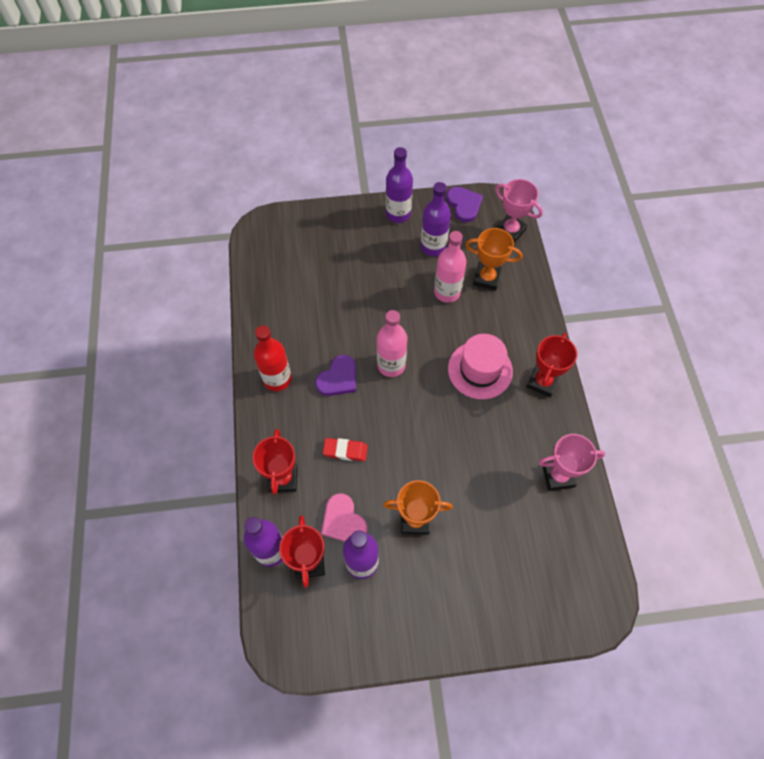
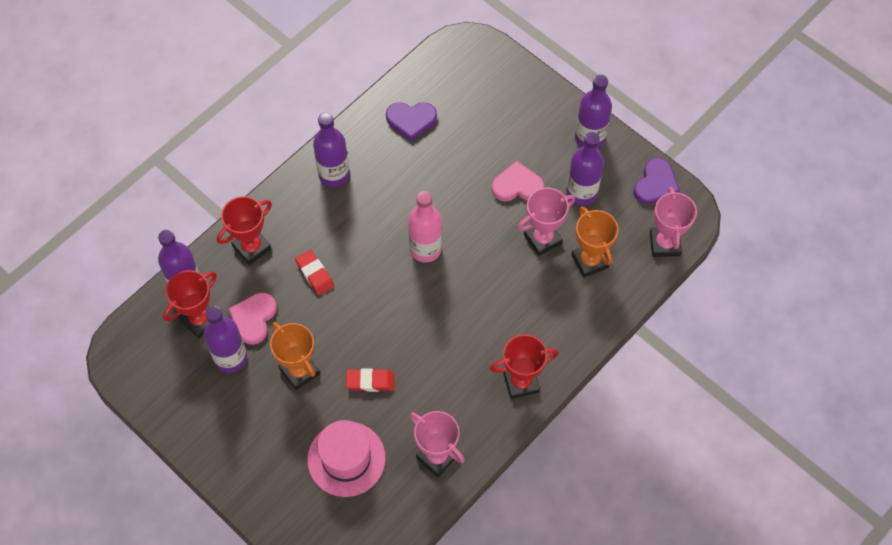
camera: 50 degrees right, 0 degrees up
red bottle [254,325,292,391] -> purple bottle [313,113,350,187]
purple heart [315,355,356,396] -> purple heart moved to [386,102,437,141]
pink bottle [434,231,467,303] -> pink trophy [518,187,575,256]
pink hat [448,334,513,399] -> pink hat moved to [307,420,386,497]
none -> red eraser [346,369,394,392]
none -> pink heart [491,161,544,202]

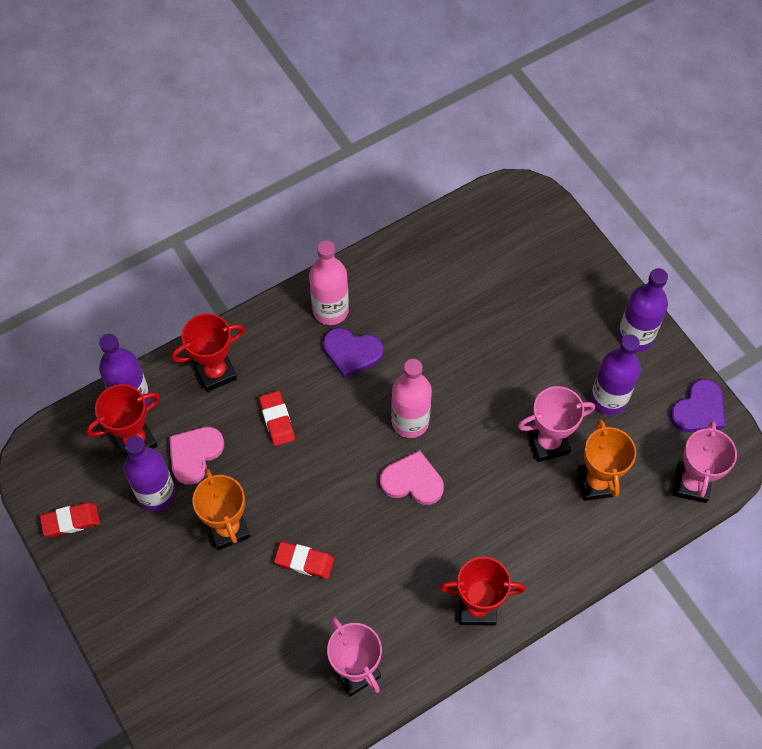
camera: 15 degrees right, 0 degrees up
pink hat [307,420,386,497] -> none
purple bottle [313,113,350,187] -> pink bottle [309,240,349,325]
purple heart [386,102,437,141] -> purple heart moved to [323,328,383,378]
pink heart [491,161,544,202] -> pink heart moved to [380,450,444,505]
none -> red eraser [40,503,100,537]

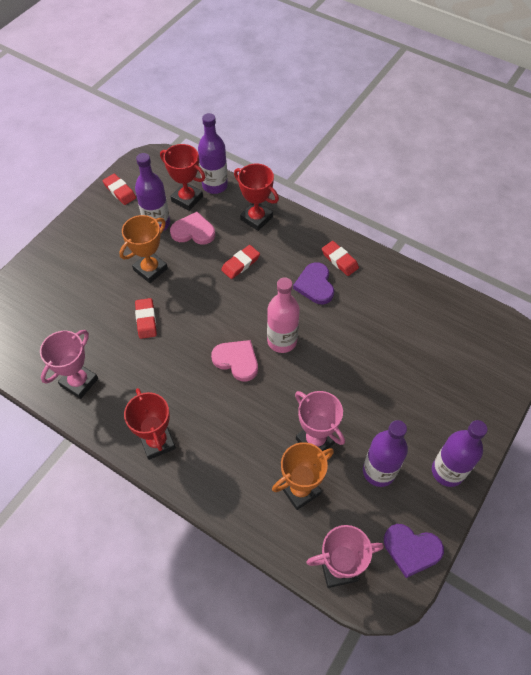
camera: 65 degrees right, 5 degrees down
pink bottle [309,240,349,325] -> red eraser [322,241,359,276]
pink heart [380,450,444,505] -> pink heart turned 45 degrees counterclockwise [211,340,258,381]

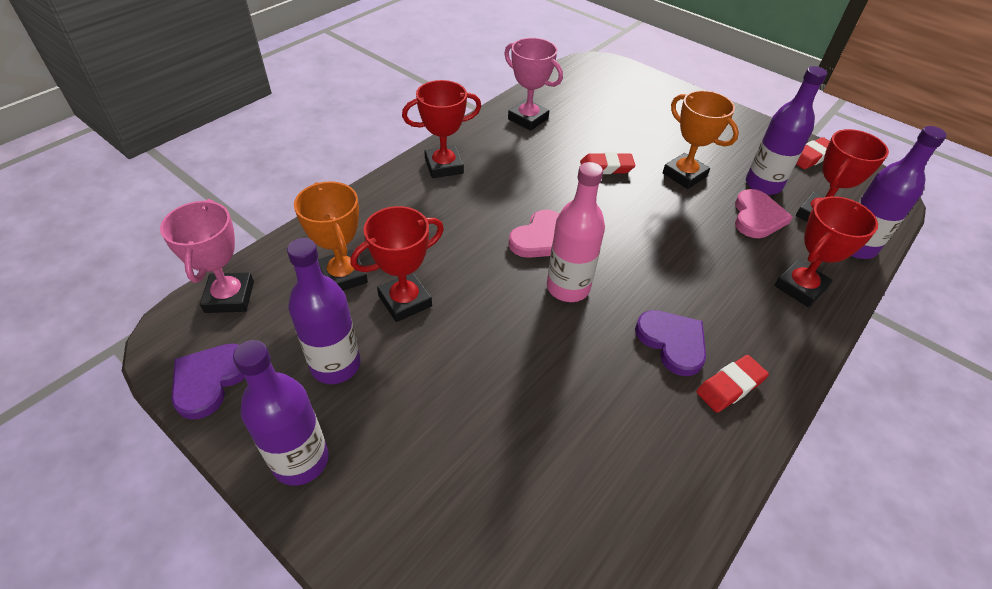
camera: 95 degrees right, 10 degrees down
red eraser [221,245,260,279] -> none
purple heart [293,262,334,304] -> purple heart turned 60 degrees clockwise [635,310,706,376]
pink trophy [295,391,345,451] -> red trophy [350,206,444,322]

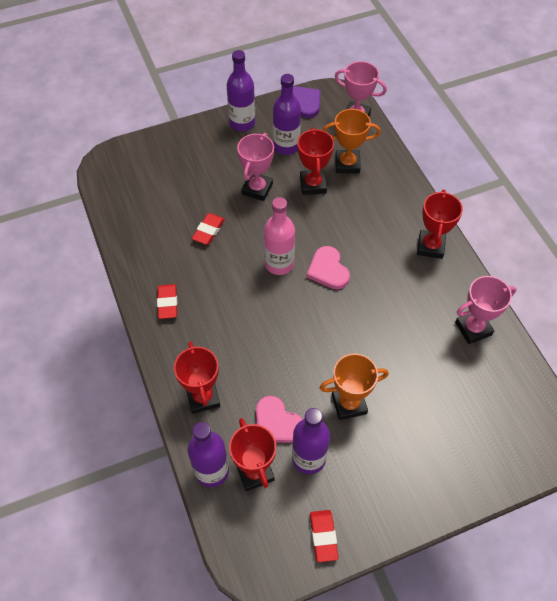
camera: 120 degrees right, 10 degrees up
red eraser [580,152,635,174] -> red eraser moved to [192,213,225,245]
purple heart [635,310,706,376] -> none
none -> pink trophy [237,133,274,201]

